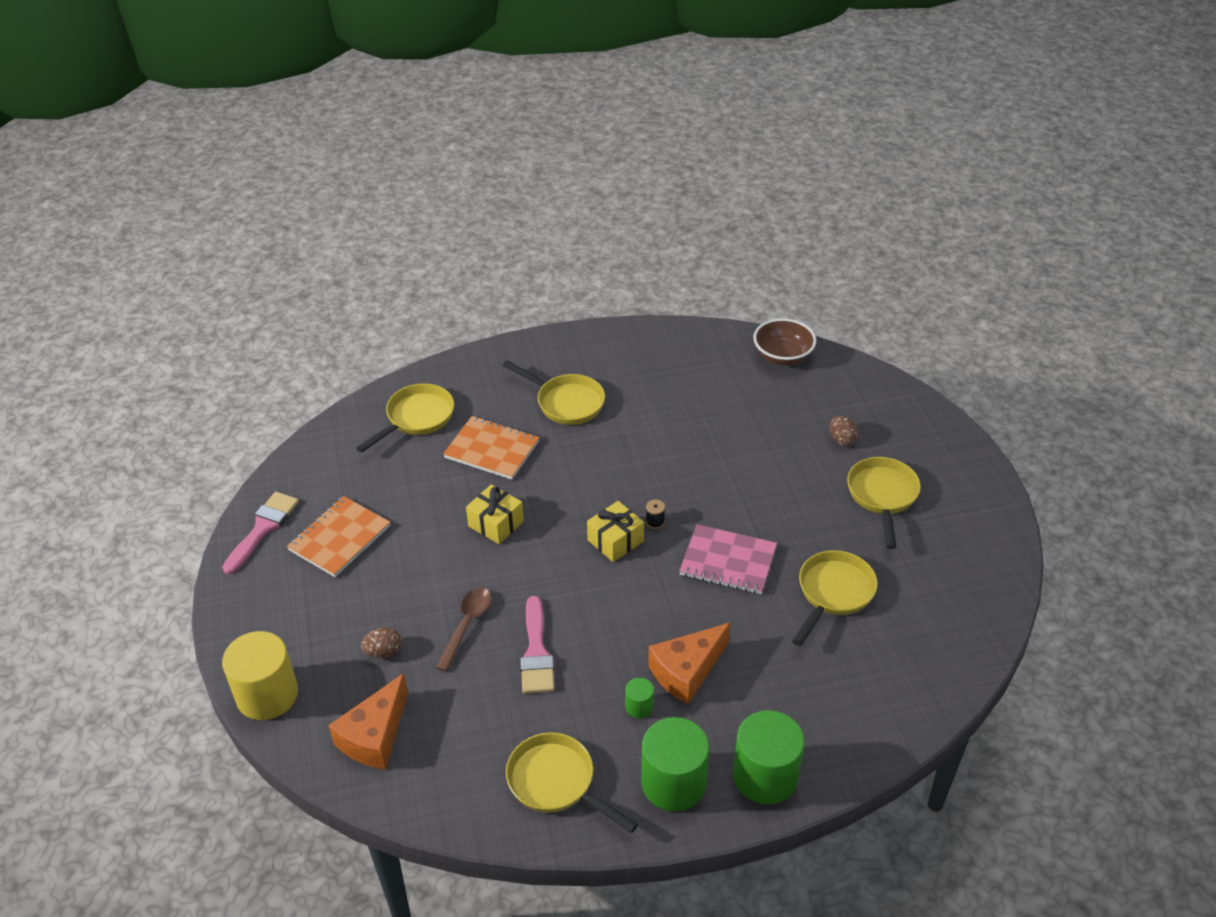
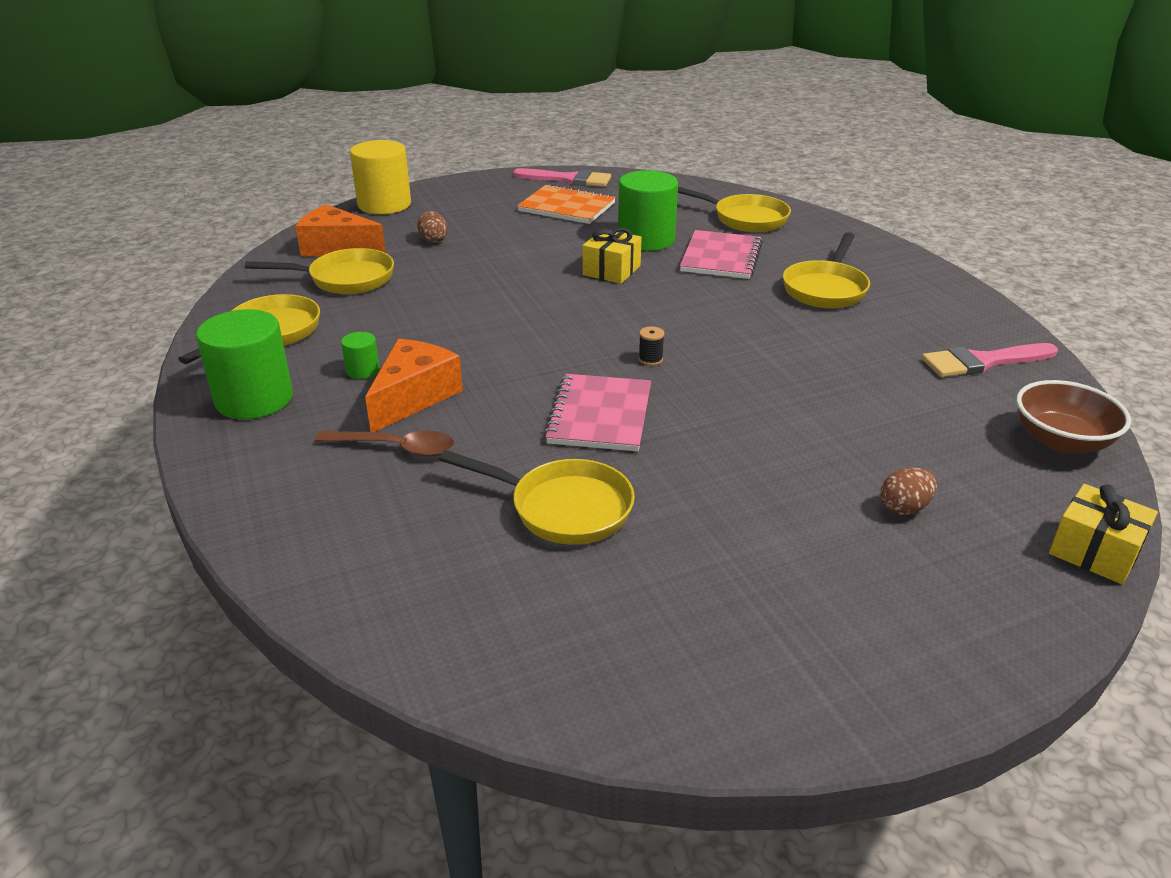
camera: 80 degrees right, 10 degrees down
brown spoon [436,587,491,672] -> brown spoon moved to [315,431,455,457]
orange notebook [443,416,539,480] -> pink notebook [680,230,763,279]
pink brush [520,596,555,693] -> pink brush moved to [922,343,1058,377]
yellow gift [587,501,644,562] -> yellow gift moved to [1049,484,1158,584]
orange cheese [648,623,731,704] -> orange cheese turned 75 degrees clockwise [365,339,463,432]
green cylinder [733,710,805,804] -> green cylinder moved to [618,170,678,251]
yellow pan [847,457,921,549] -> yellow pan moved to [245,248,394,294]

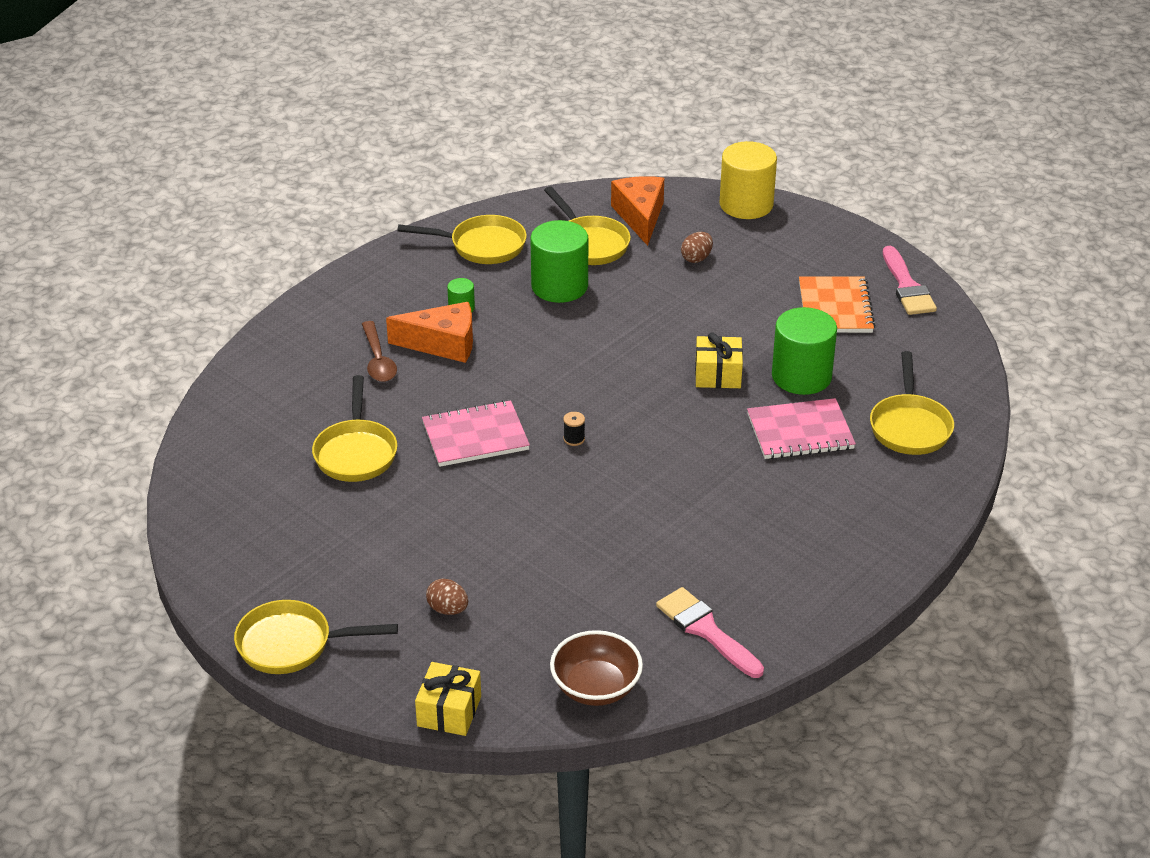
camera: 65 degrees right, 5 degrees up
green cylinder [196,309,293,419] -> green cylinder moved to [530,220,588,303]
yellow pan [783,232,870,308] -> yellow pan moved to [234,600,398,674]

